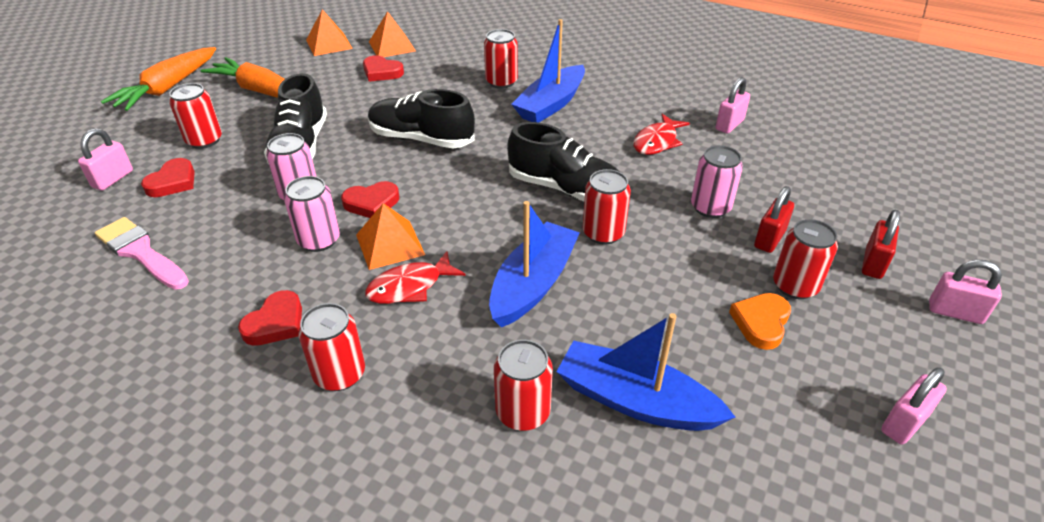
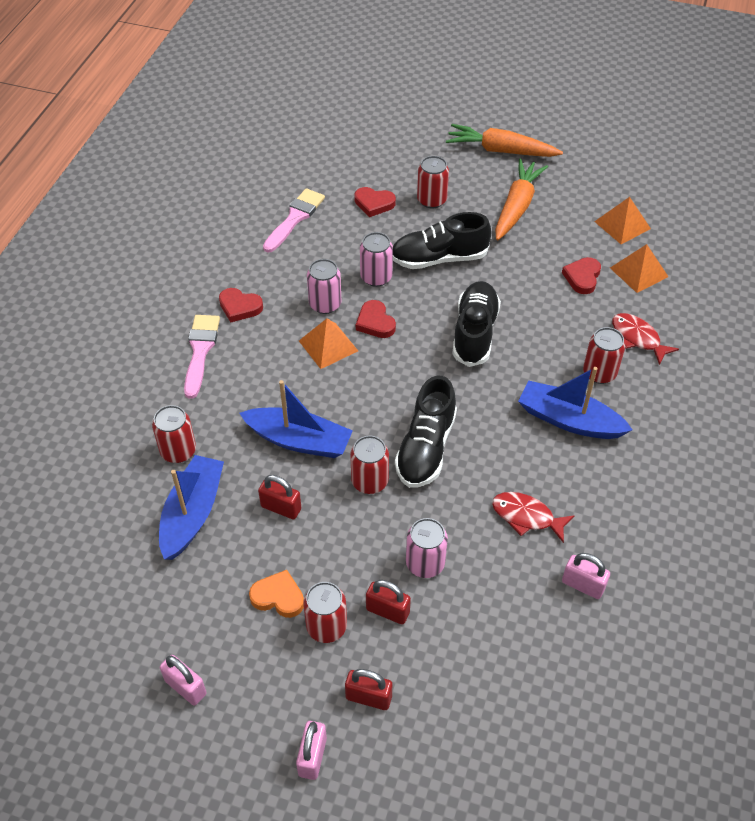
camera: 80 degrees right, 10 degrees up
pink padlock [78,128,133,190] -> none
red can [298,303,365,391] -> pink brush [184,315,220,399]
red fish [365,251,466,304] -> red fish moved to [612,313,679,365]
none -> red padlock [258,475,301,519]

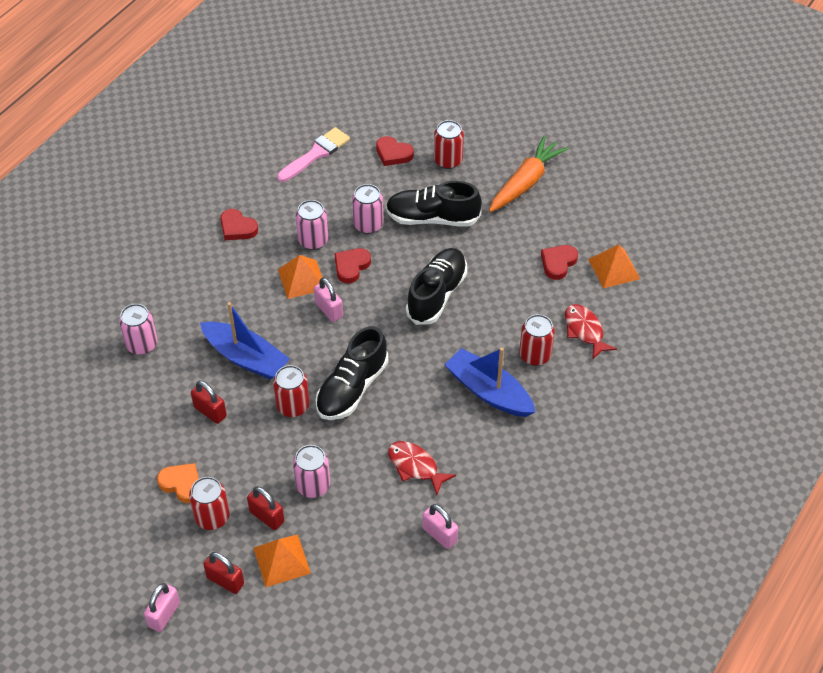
camera: 15 degrees right, 0 degrees up
red can [152,405,196,463] -> pink can [119,304,158,355]
blue boat [159,455,224,560] -> none
pink padlock [160,655,207,706] -> pink padlock moved to [314,278,343,322]
pink brush [184,315,220,399] -> none
red heart [356,300,396,338] -> red heart turned 45 degrees clockwise [334,248,371,283]
orange carrot [446,124,563,157] -> none
orange pyramid [594,197,651,244] -> orange pyramid moved to [254,534,311,587]

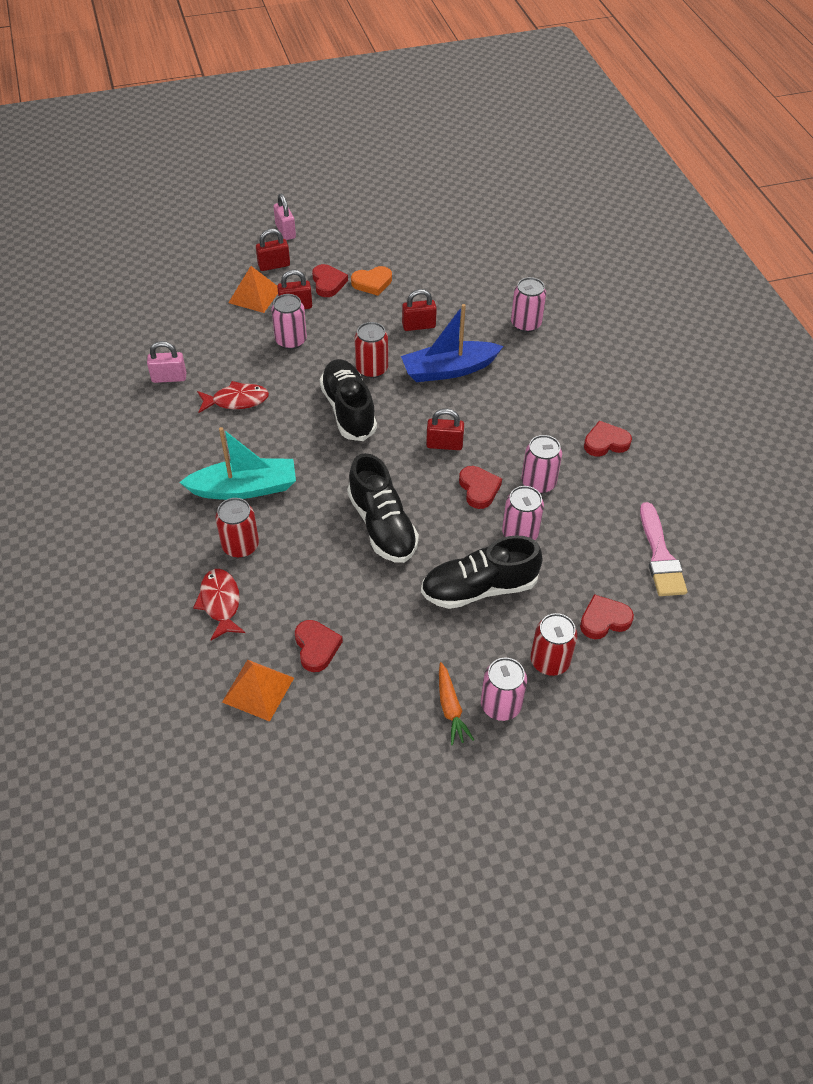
camera: 130 degrees right, 0 degrees up
red can [189,477,230,530] -> red heart [312,264,348,297]
orange pyramid [278,255,322,299] -> none
pink padlock [314,278,343,322] -> red padlock [426,408,464,450]
black shoe [386,181,482,227] -> black shoe turned 150 degrees counterclockwise [421,535,543,609]
blue boat [444,348,536,417] -> turquoise boat [179,427,296,500]
orange carrot [489,136,568,212] -> orange carrot [439,662,474,745], size x0.55
red fish [565,304,617,360] -> red fish turned 120 degrees counterclockwise [193,569,245,640]
none -> pink can [481,658,527,721]

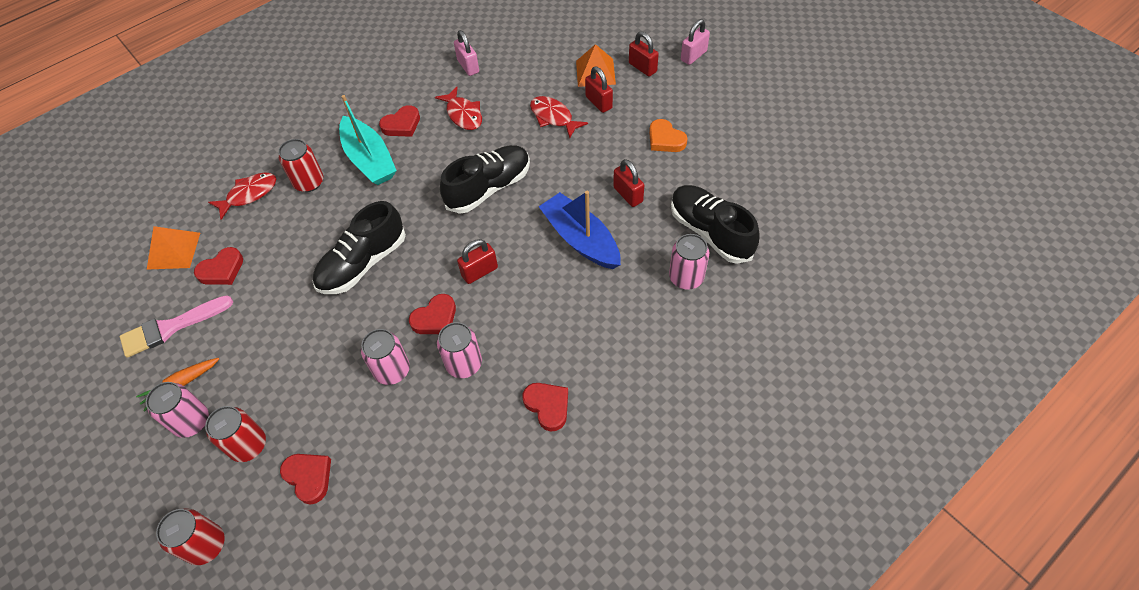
camera: 70 degrees right, 5 degrees up
pink can [271,294,307,349] -> red fish [530,96,588,138]
red heart [312,264,348,297] -> red heart moved to [379,105,420,137]
red can [355,322,388,378] -> red can moved to [156,508,225,565]
black shoe [421,535,543,609] -> black shoe moved to [671,185,760,264]
red padlock [426,408,464,450] -> red padlock turned 75 degrees clockwise [457,239,498,284]
pink brush [640,502,687,596] -> pink brush moved to [120,295,233,358]

